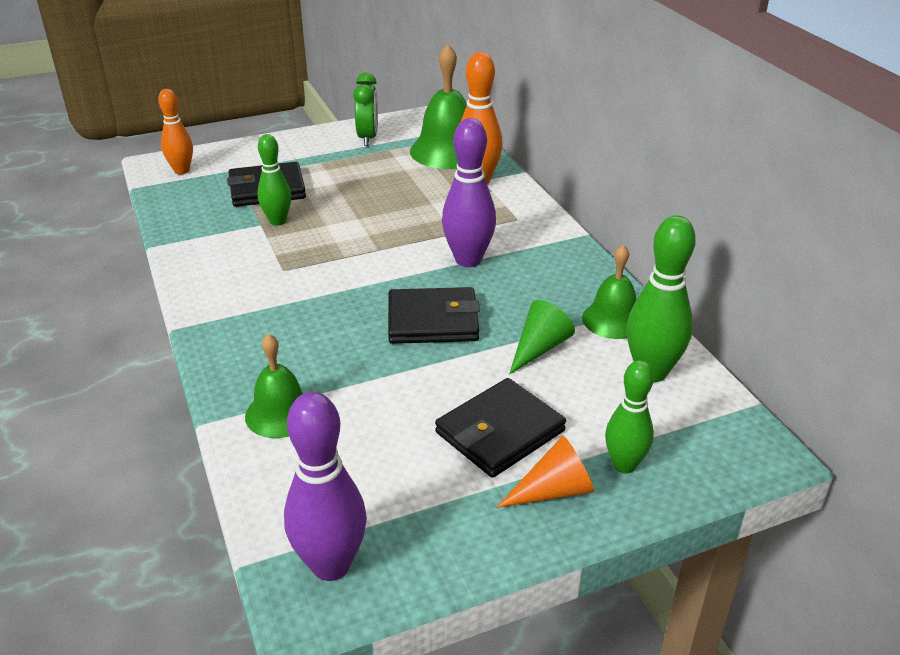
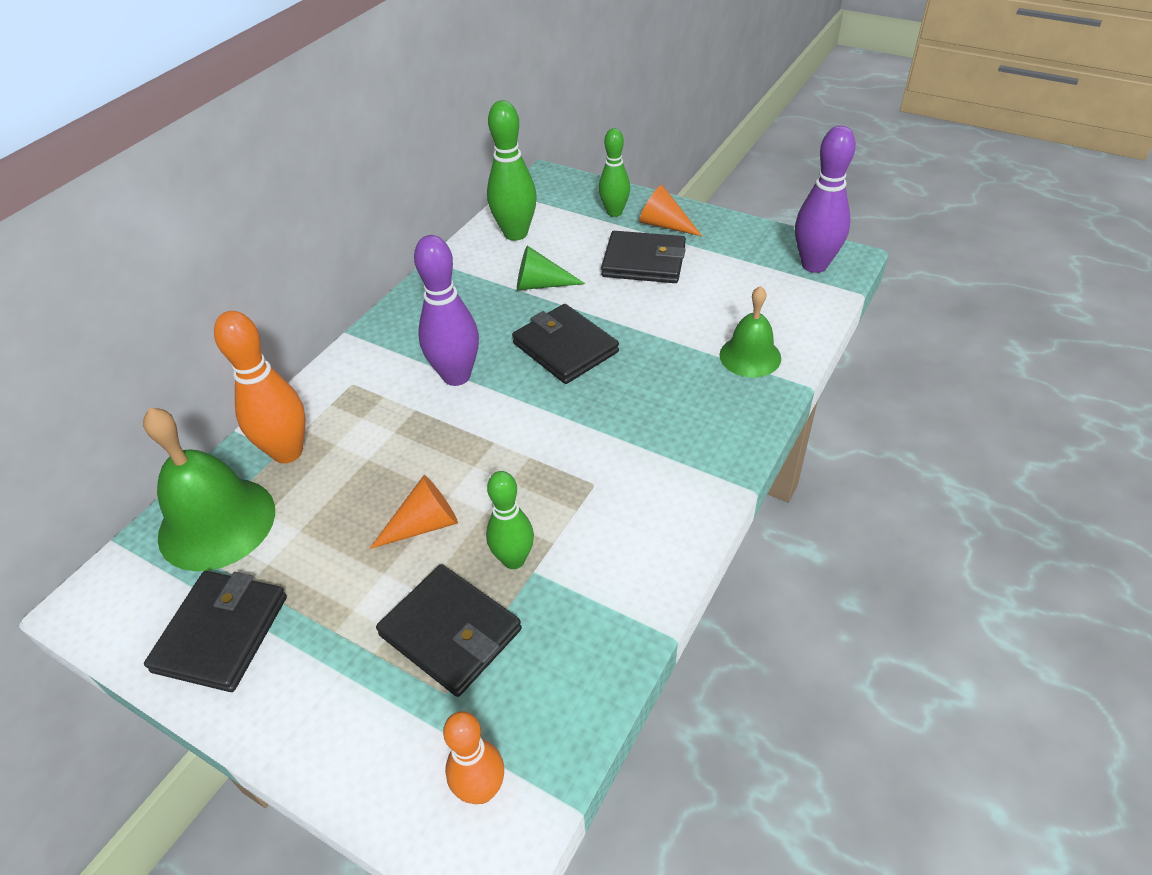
camera: 125 degrees left, 10 degrees up
green clock [353,72,378,146] -> black wallet [144,571,287,692]
green bell [582,244,636,339] -> none
none -> orange cone [369,475,458,549]

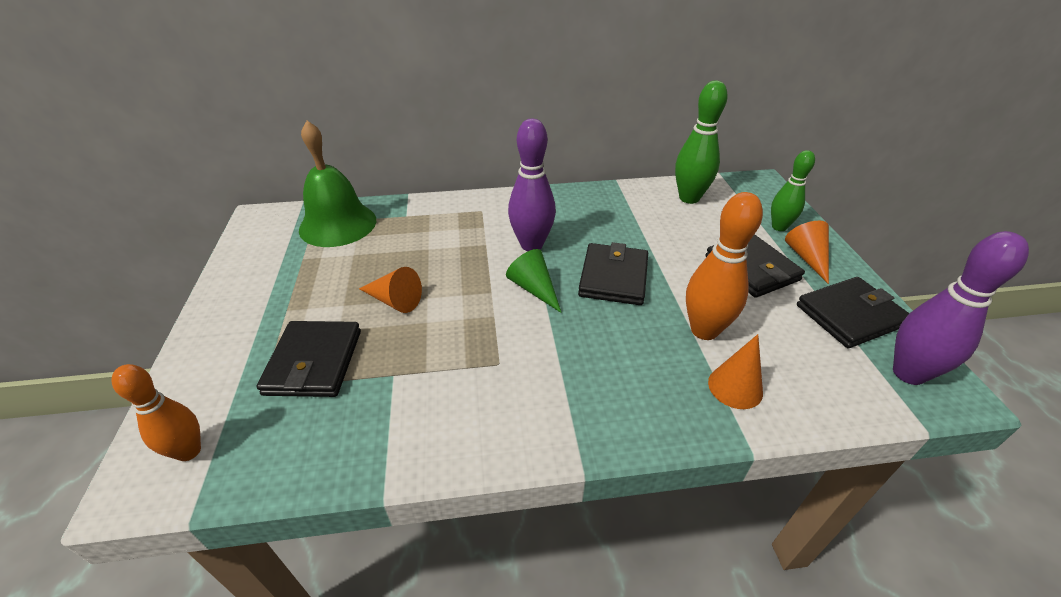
camera: 50 degrees right, 5 degrees down
black wallet [144,571,287,692] -> black wallet moved to [797,277,909,348]
orange bowling pin [214,311,306,463] -> orange bowling pin moved to [686,192,763,340]
green bowling pin [486,471,534,569] -> none
green cone [517,246,585,290] -> green cone moved to [506,249,562,313]
green bell [719,286,781,377] -> orange cone [708,334,763,409]

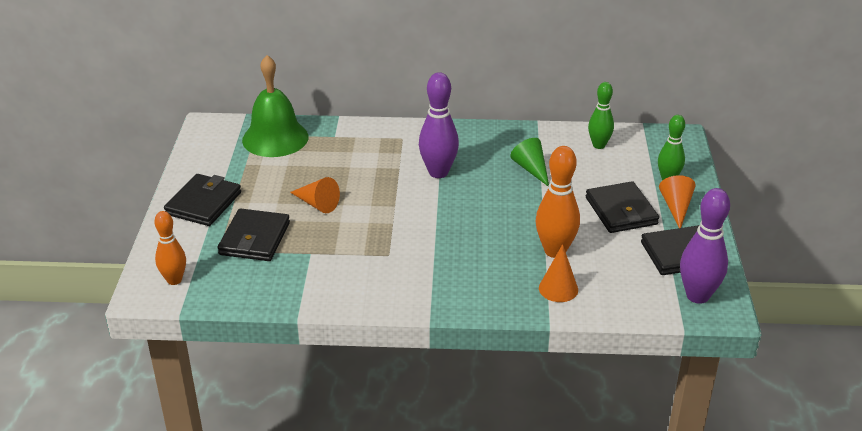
camera: 10 degrees right, 5 degrees down
green cone [506,249,562,313] -> green cone moved to [510,138,549,186]
black wallet [578,242,648,305] -> black wallet moved to [164,174,241,226]
green bowling pin [675,80,728,204] -> green bowling pin [588,82,614,149], size x0.66

